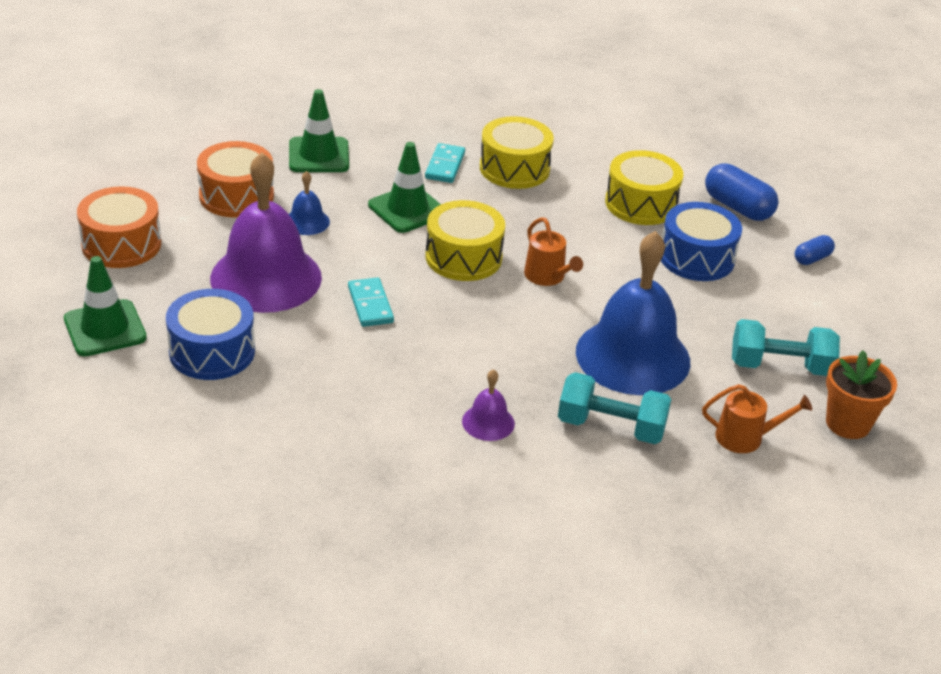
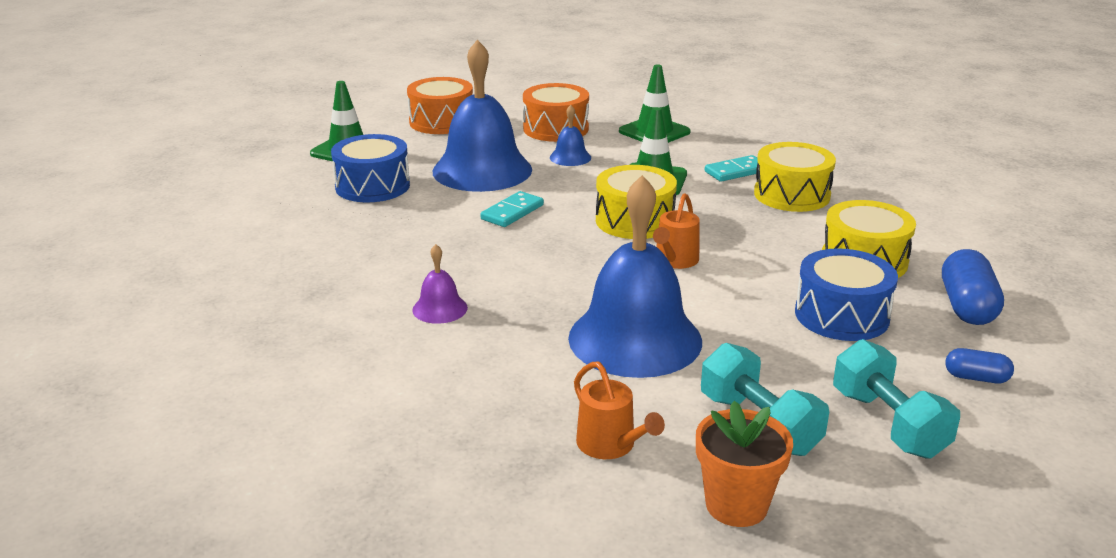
camera: 55 degrees right, 10 degrees down
purple bell [210,152,322,313] -> blue bell [433,40,532,192]
turquoise dumbbell [558,372,671,444] -> turquoise dumbbell moved to [833,339,960,459]

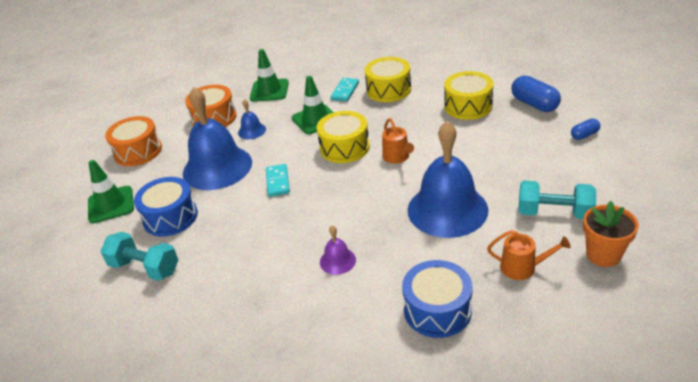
camera: 40 degrees left, 10 degrees up
blue drum [795,248,898,341] -> blue drum moved to [402,260,473,338]
turquoise dumbbell [833,339,960,459] -> turquoise dumbbell moved to [100,232,178,281]

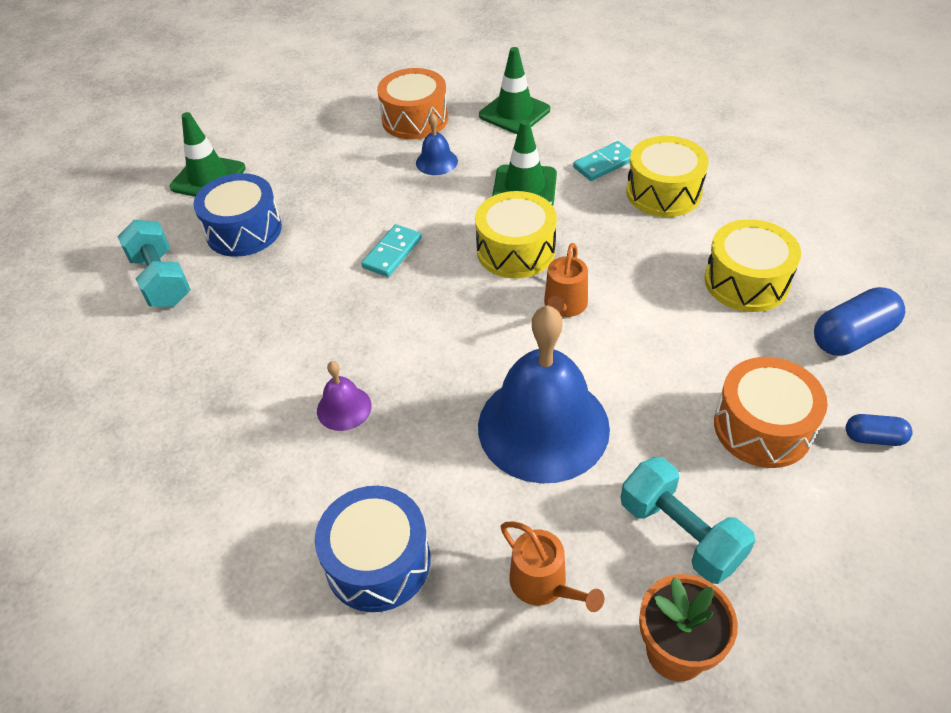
camera: 35 degrees right, 10 degrees up
orange drum [105,116,162,166] -> orange drum moved to [714,357,828,468]
blue bell [183,87,252,190] -> none
blue capsule [511,76,561,112] -> blue capsule turned 60 degrees clockwise [814,287,905,355]

